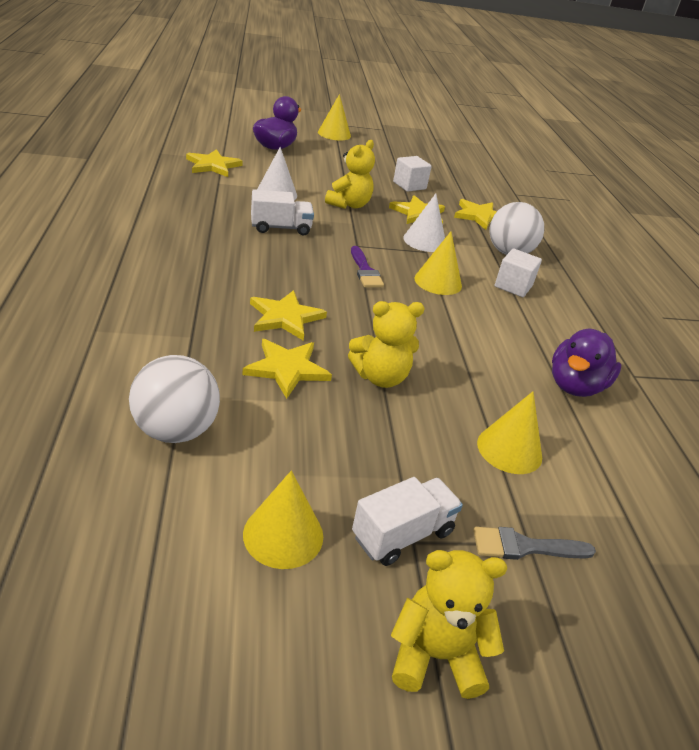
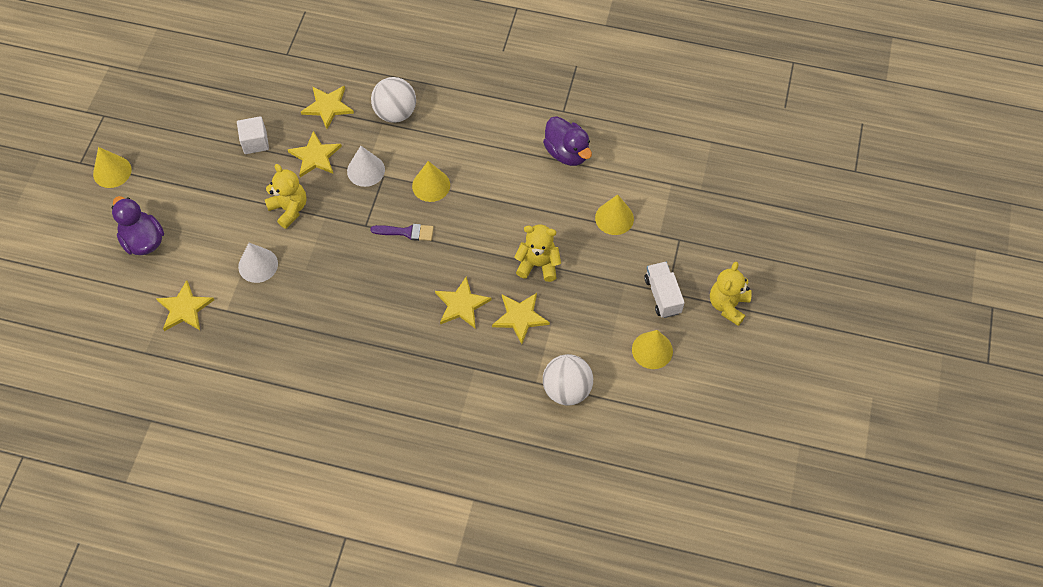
camera: 65 degrees left, 25 degrees up
white truck [251,190,314,235] -> none
yellow teddy bear [348,301,425,388] -> yellow teddy bear turned 90 degrees counterclockwise [514,225,561,282]
grey brush [473,527,596,560] -> none
white cube [495,248,542,297] -> none

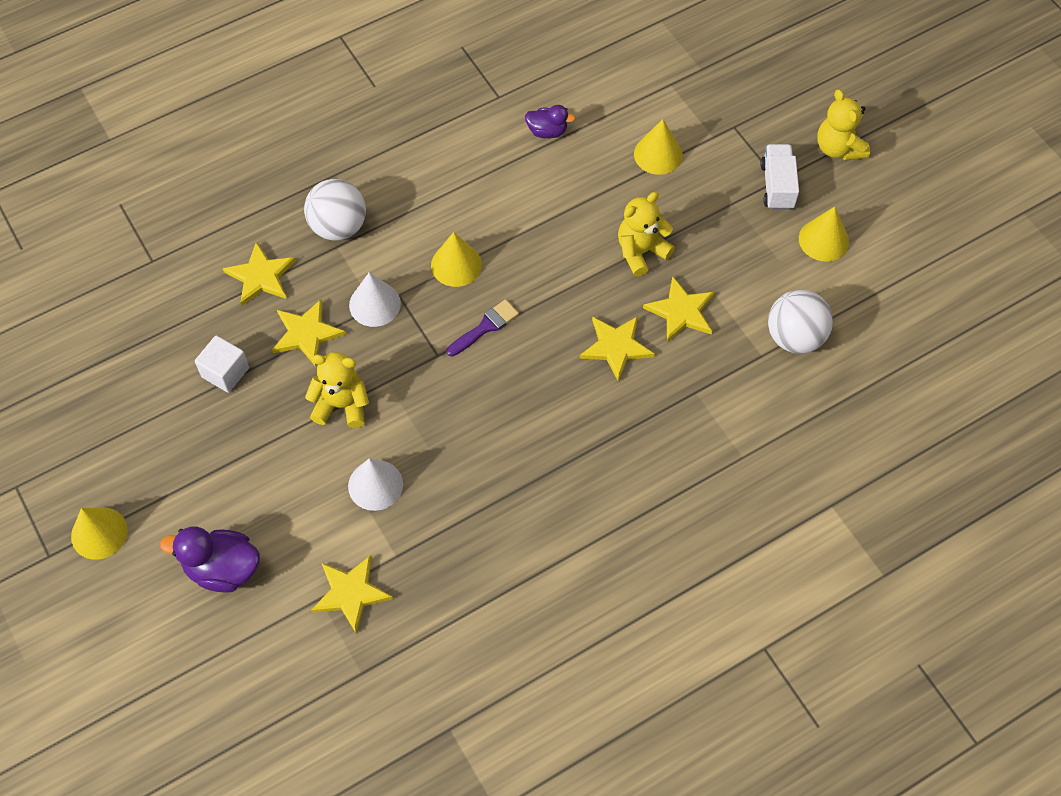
camera: 45 degrees left, 0 degrees up
purple duck [543,116,592,166] -> purple duck [525,105,576,138], size x0.61
white truck [644,262,685,318] -> white truck turned 60 degrees clockwise [760,144,799,210]

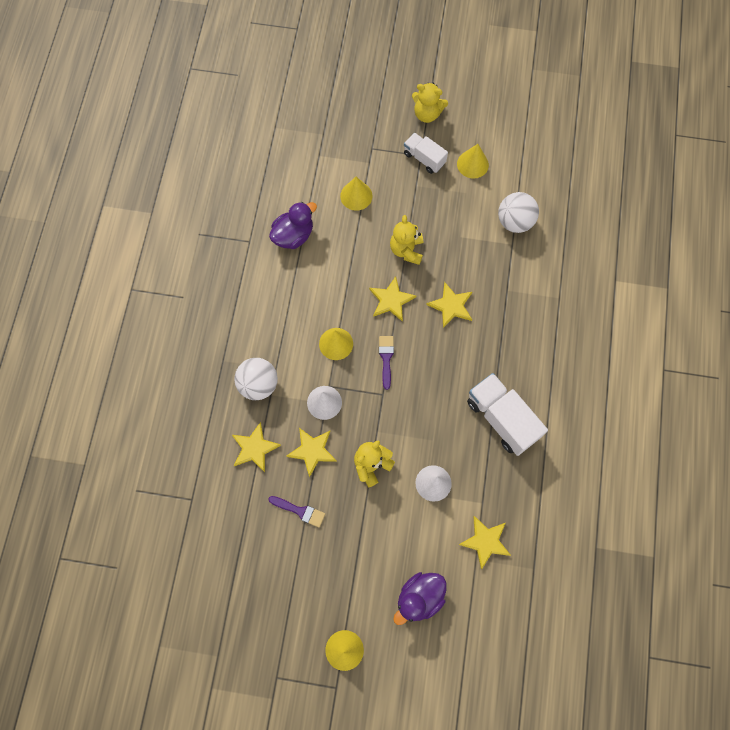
camera: 50 degrees left, 10 degrees up
white cube [195,335,249,393] -> purple brush [268,496,325,528]
purple duck [525,105,576,138] -> purple duck [269,202,317,249], size x1.64
yellow star [643,276,715,342] -> yellow star moved to [369,276,416,322]
none -> white truck [467,373,548,456]

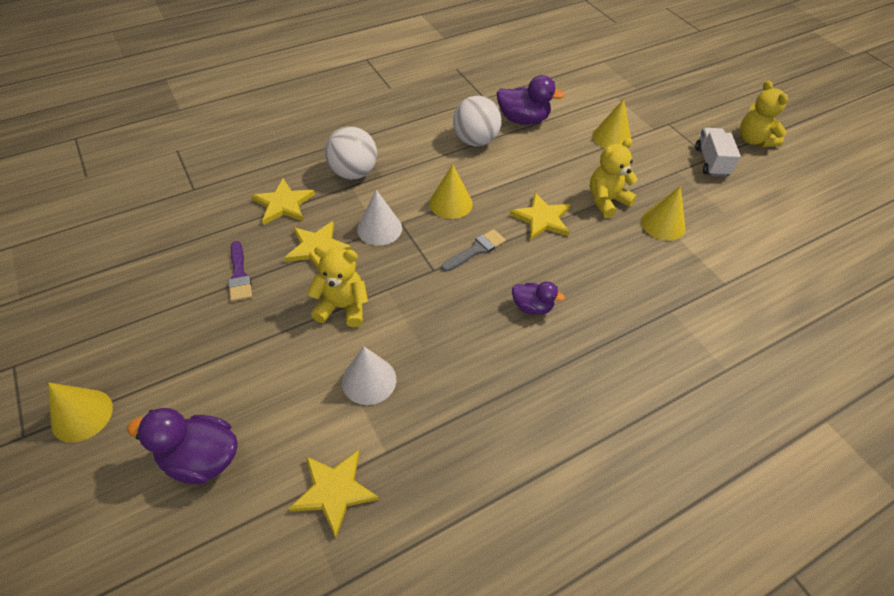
camera: 50 degrees right, 20 degrees down
purple brush [379,336,394,390] -> grey brush [442,229,506,272]
yellow star [426,282,472,328] -> none
yellow cone [457,144,489,179] -> yellow cone moved to [641,186,686,241]
white truck [467,373,548,456] -> none
white ball [498,192,539,233] -> white ball moved to [453,96,502,146]
none -> purple duck [512,281,565,315]

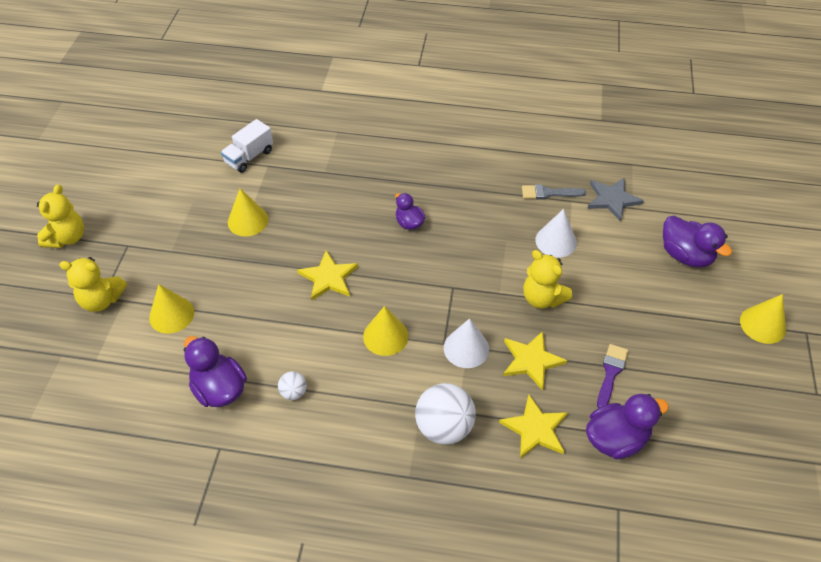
camera: 140 degrees left, 0 degrees up
yellow star [288,450,379,538] -> grey star [587,178,644,222]
grey brush [442,229,506,272] -> grey brush moved to [522,184,586,200]
white ball [453,96,502,146] -> white ball [278,371,307,400], size x0.49
yellow teddy bear [590,138,638,218] -> yellow teddy bear moved to [60,257,127,312]
white truck [695,128,741,177] -> white truck moved to [221,119,273,173]
none -> purple duck [586,394,669,460]

